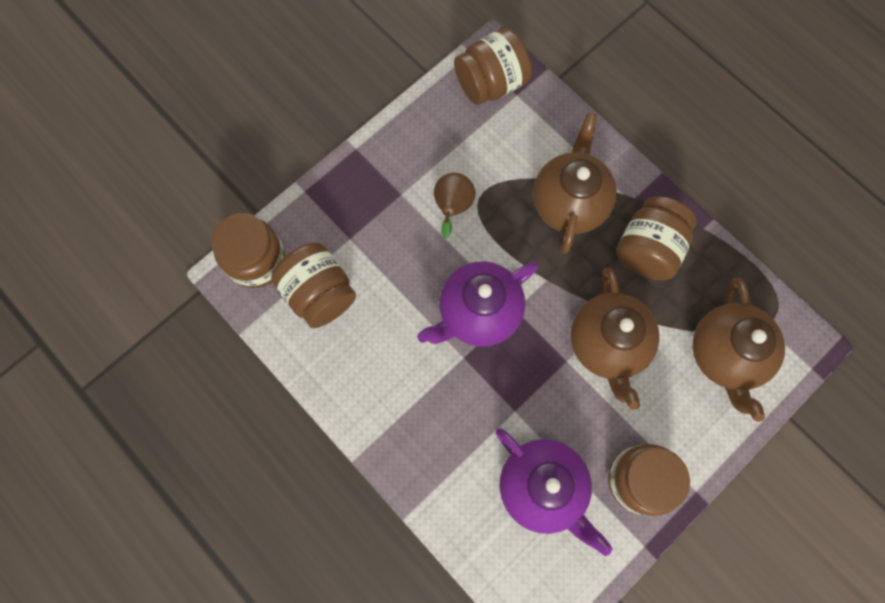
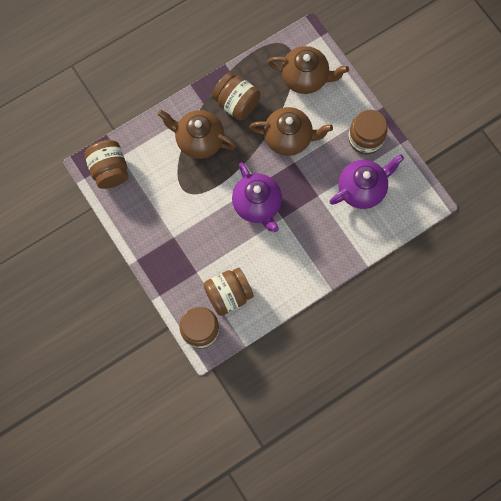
camera: 80 degrees left, 0 degrees up
brown pear [434,173,475,239] -> none

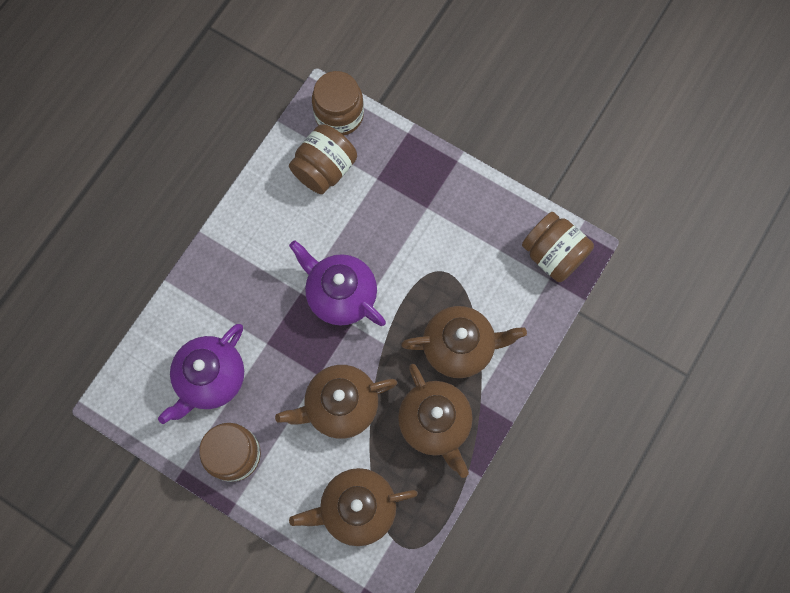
camera: 155 degrees right, 0 degrees up
brown jar [212,72,261,120] -> brown teapot [398,364,473,478]

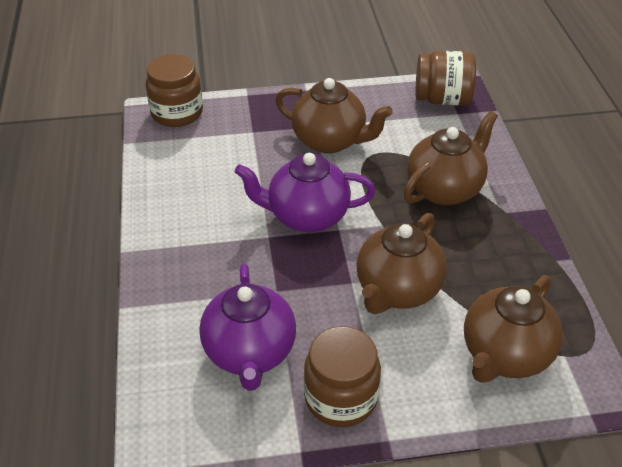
camera: 40 degrees left, 30 degrees down
brown jar [289,124,357,194] -> none
brown teapot [398,364,473,478] -> brown teapot moved to [275,78,393,154]

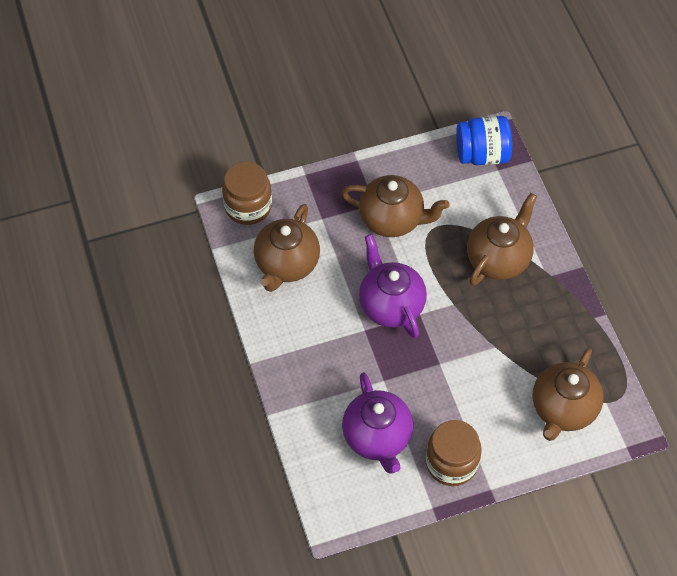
camera: 10 degrees left, 15 degrees up
purple teapot [235,153,376,232] -> purple teapot turned 75 degrees clockwise [359,234,427,338]
brown teapot [356,213,447,314] -> brown teapot moved to [254,204,320,292]
brown jar [416,51,476,105] -> blue jar [456,116,512,165]

